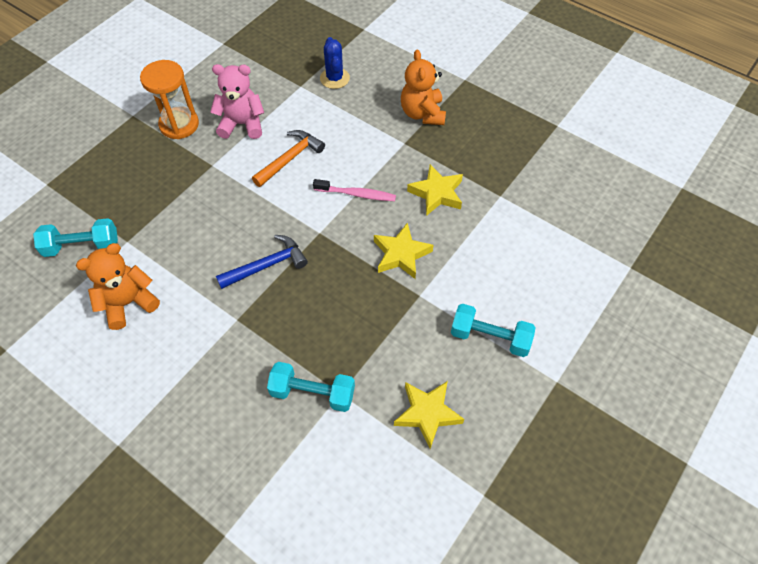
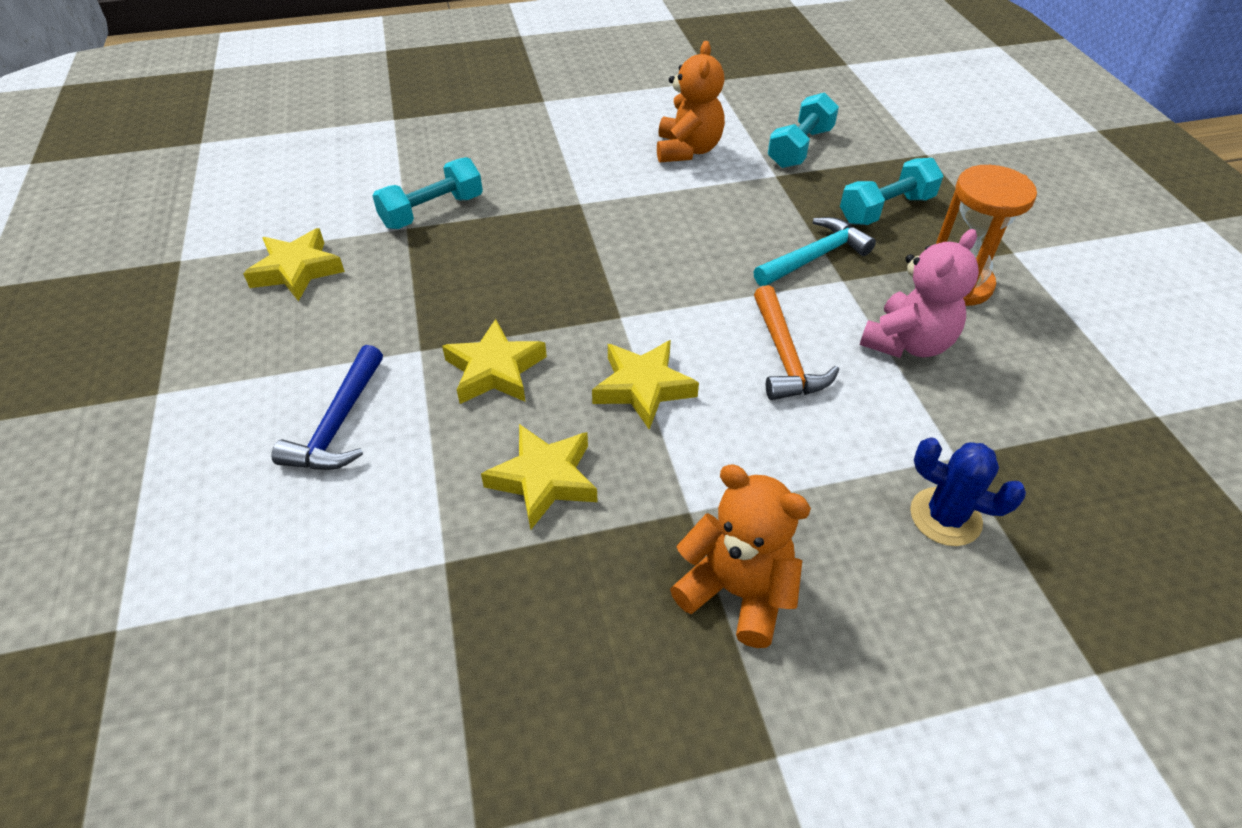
camera: 130 degrees right, 10 degrees down
blue hammer [216,235,308,289] -> blue hammer moved to [272,345,383,470]
pink toothbrush [313,179,396,201] -> yellow star [592,340,699,430]
turquoise dumbbell [451,304,536,357] -> turquoise dumbbell moved to [840,158,944,225]
none -> turquoise hammer [753,217,876,286]

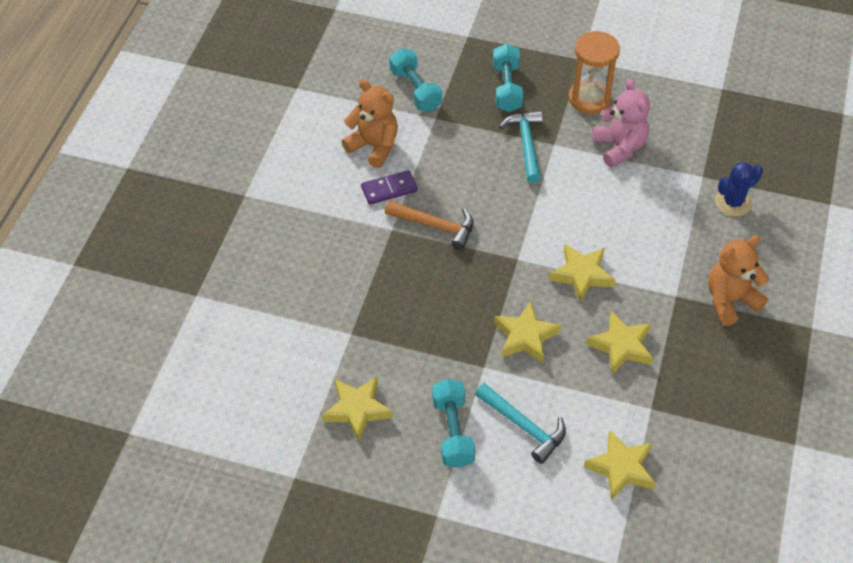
camera: 60 degrees left, 5 degrees up
blue hammer [272,345,383,470] -> turquoise hammer [475,383,566,464]
turquoise dumbbell [372,157,483,229] -> turquoise dumbbell moved to [432,379,475,468]
orange hammer [754,285,839,400] -> orange hammer moved to [385,200,474,250]
none -> purple domino [361,170,418,204]
none -> yellow star [584,430,655,501]

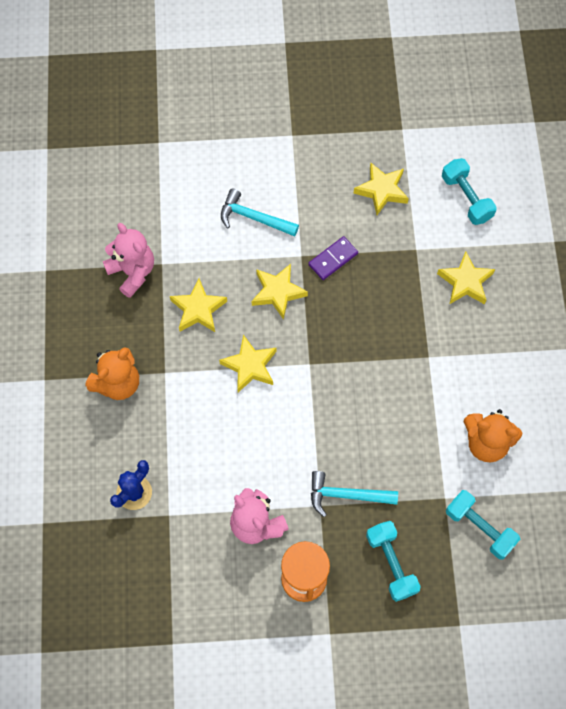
camera: 160 degrees right, 15 degrees up
purple domino [361,170,418,204] -> purple domino moved to [308,236,358,280]
orange hammer [385,200,474,250] -> none
turquoise dumbbell [432,379,475,468] -> turquoise dumbbell moved to [442,158,497,225]
turquoise hammer [499,111,543,183] -> turquoise hammer turned 120 degrees clockwise [311,471,398,517]
yellow star [584,430,655,501] -> yellow star moved to [437,251,495,304]
none -> pink teddy bear [103,223,154,298]

